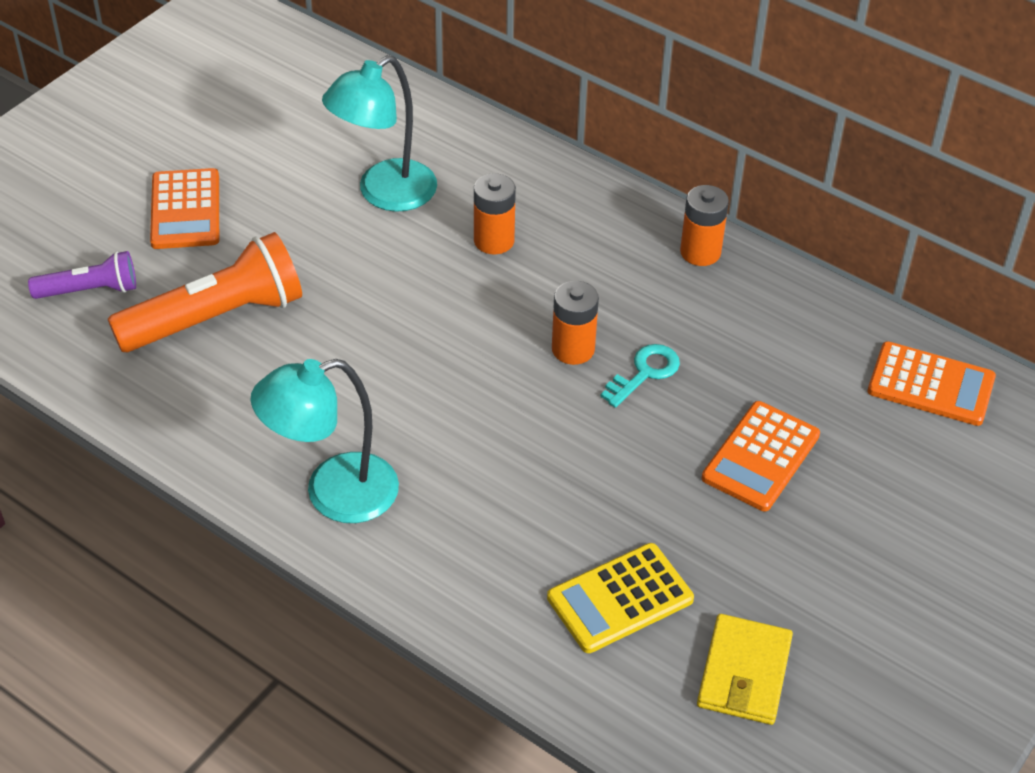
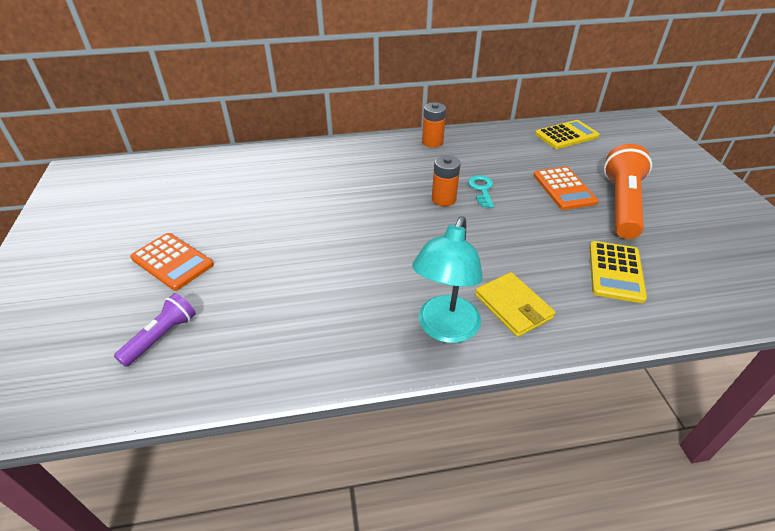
camera: 45 degrees left, 5 degrees down
orange flashlight [108,232,302,352] -> orange flashlight moved to [604,144,652,239]
turquoise lamp [322,55,437,212] -> none
orange battery [474,173,516,254] -> none
yellow wallet [697,614,793,725] -> yellow wallet moved to [475,272,555,337]
orange calculator [867,341,996,426] -> yellow calculator [535,120,600,149]

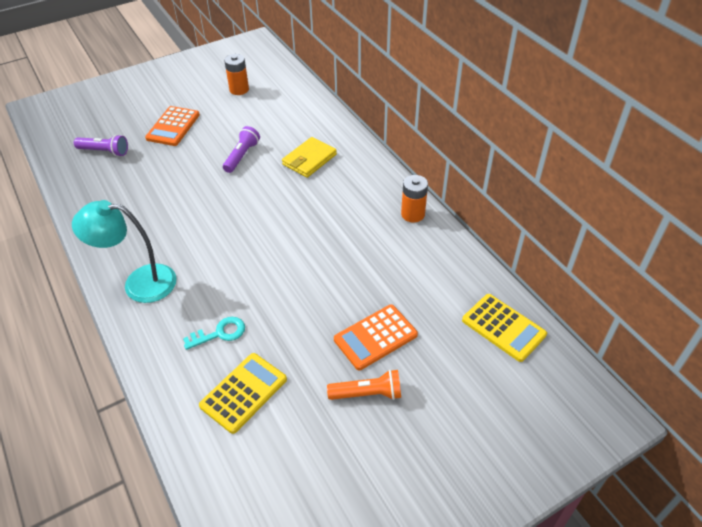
camera: 70 degrees right, 5 degrees up
orange battery [432,155,461,206] -> orange battery moved to [224,54,249,95]
turquoise key [468,175,494,208] -> turquoise key moved to [183,317,245,350]
yellow wallet [475,272,555,337] -> yellow wallet moved to [282,137,337,178]
yellow calculator [589,241,647,303] -> yellow calculator turned 135 degrees clockwise [199,353,287,434]
orange flashlight [604,144,652,239] -> orange flashlight [327,370,401,400], size x0.56
none -> purple flashlight [223,126,260,173]

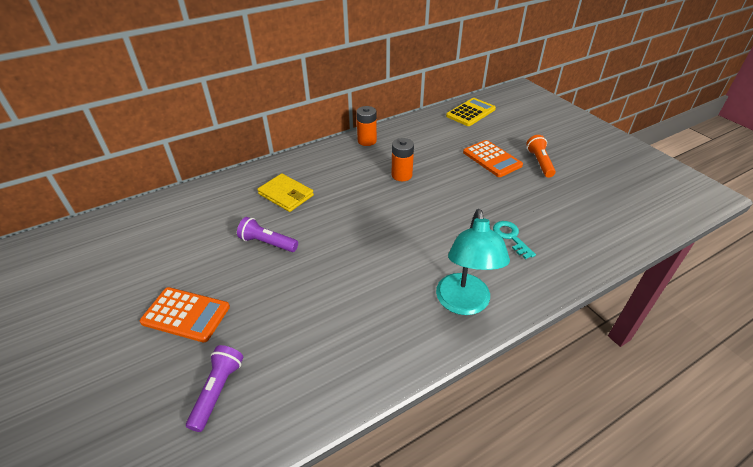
camera: 90 degrees left, 5 degrees down
yellow calculator [199,353,287,434] -> none
orange battery [224,54,249,95] -> orange battery moved to [392,138,414,181]

